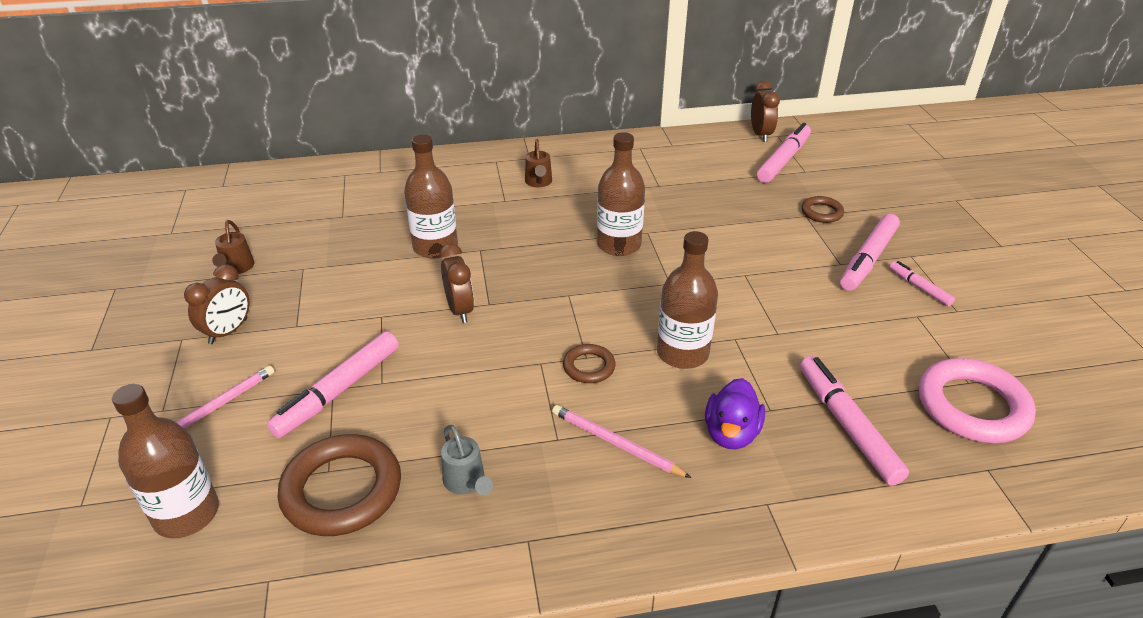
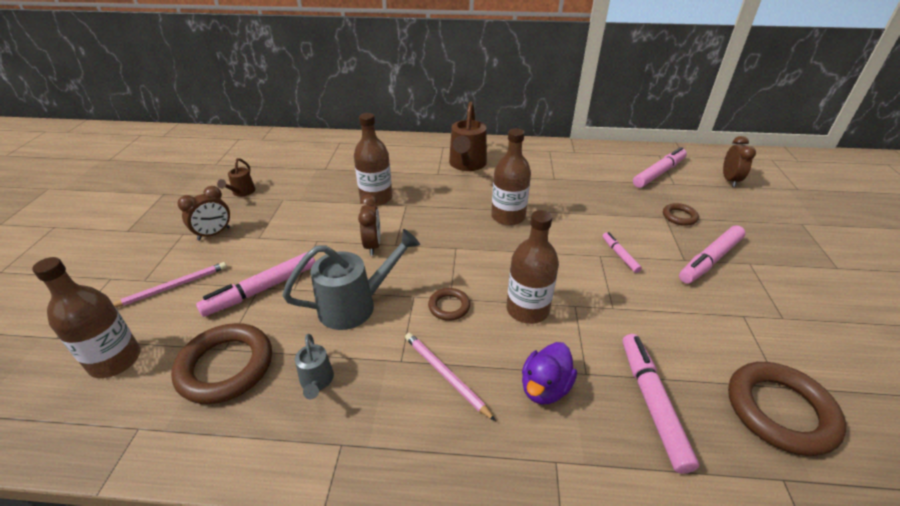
camera: 15 degrees right, 0 degrees up
brown watering can [525,139,552,187] -> brown watering can [449,102,487,171], size x1.91
brown clock [751,81,780,142] -> brown clock moved to [723,136,756,187]
pink marker [889,261,955,306] -> pink marker moved to [602,232,642,273]
pink ring [919,358,1036,443] -> brown ring [728,362,846,456]
none -> grey watering can [283,229,420,330]

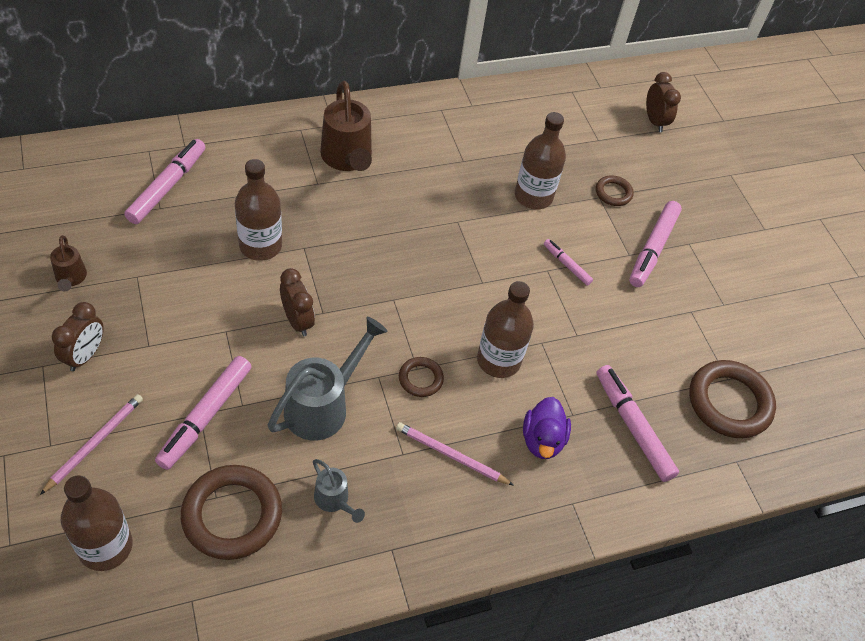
camera: 30 degrees left, 15 degrees up
brown bottle [491,128,531,226] -> brown bottle moved to [515,112,566,209]
pink marker [633,147,687,188] -> pink marker moved to [124,139,205,224]

